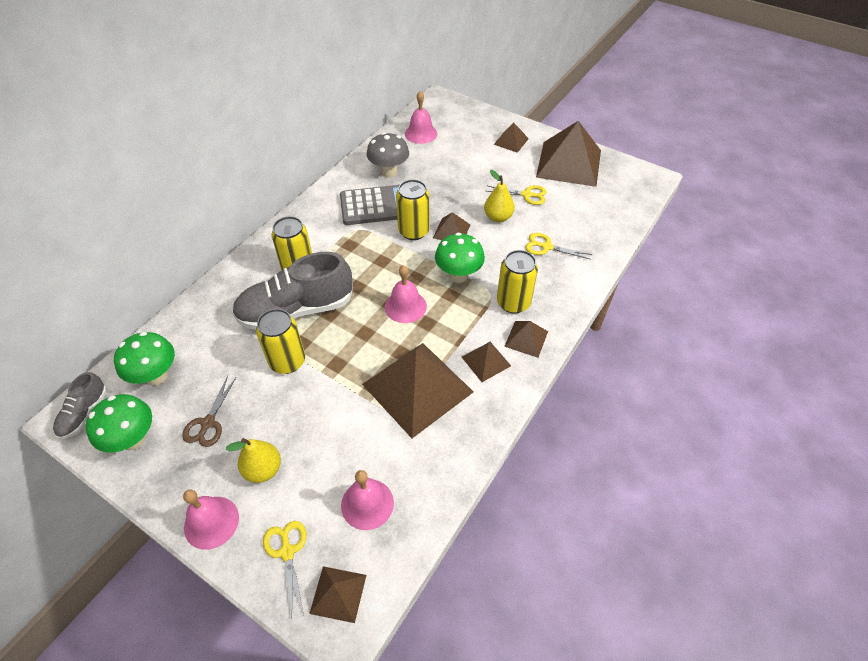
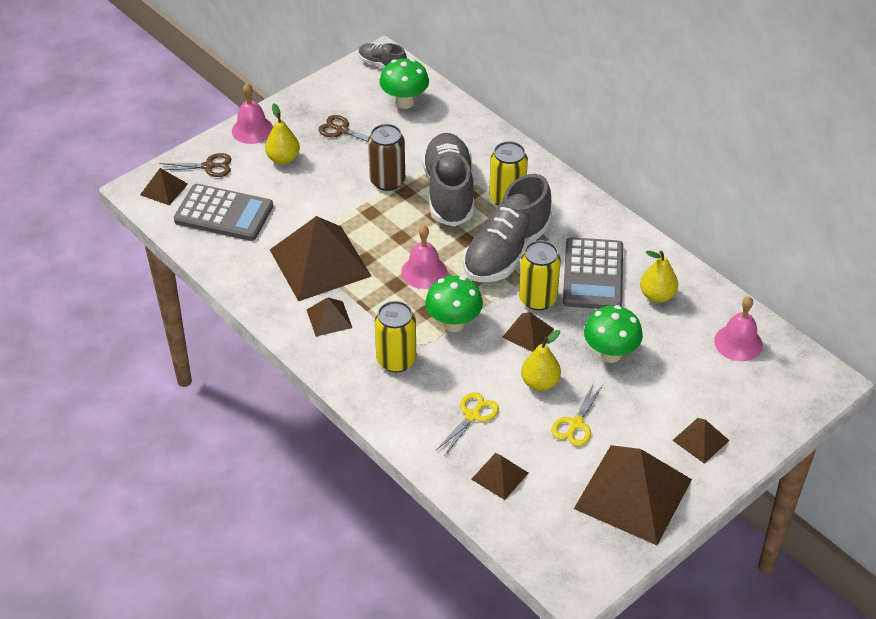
camera: 105 degrees right, 5 degrees down
green mushroom [86,394,152,453] -> green mushroom moved to [584,305,643,363]
yellow can [256,309,305,374] -> brown can [368,124,405,191]
yellow scissors [263,521,307,619] -> brown scissors [159,153,232,177]
pink bell [341,470,394,530] -> grey calculator [174,184,273,241]
grey mushroom [367,132,409,178] -> yellow pear [640,251,678,303]
brown pyramid [504,321,548,357] -> brown pyramid moved to [471,453,528,500]
none -> grey shoe [463,174,552,282]

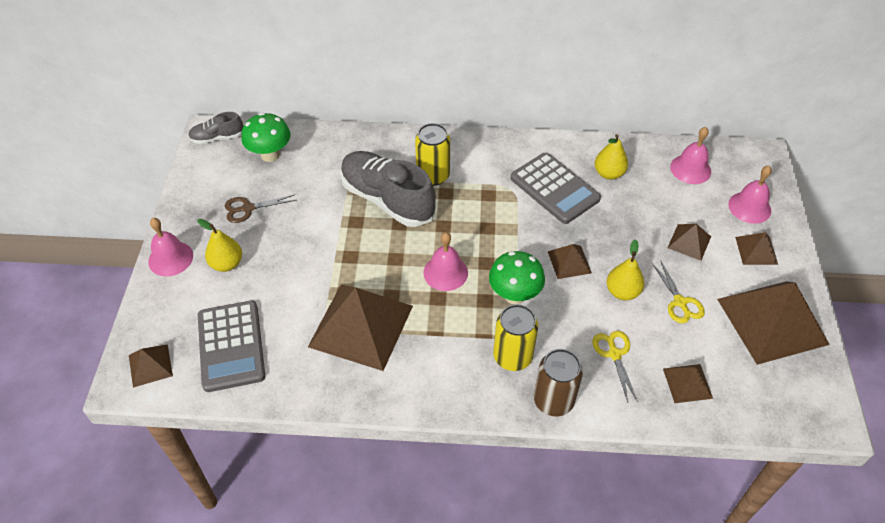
camera: 45 degrees left, 5 degrees up
brown scissors [159,153,232,177] -> none
grey calculator [174,184,273,241] -> grey calculator turned 105 degrees clockwise [198,301,265,392]
brown pyramid [307,297,352,336] -> brown pyramid moved to [667,224,711,261]
brown can [368,124,405,191] -> brown can moved to [534,349,583,416]
grey shoe [463,174,552,282] -> none
yellow can [519,240,561,310] -> none
green mushroom [584,305,643,363] -> none
none -> pink bell [728,166,772,224]

